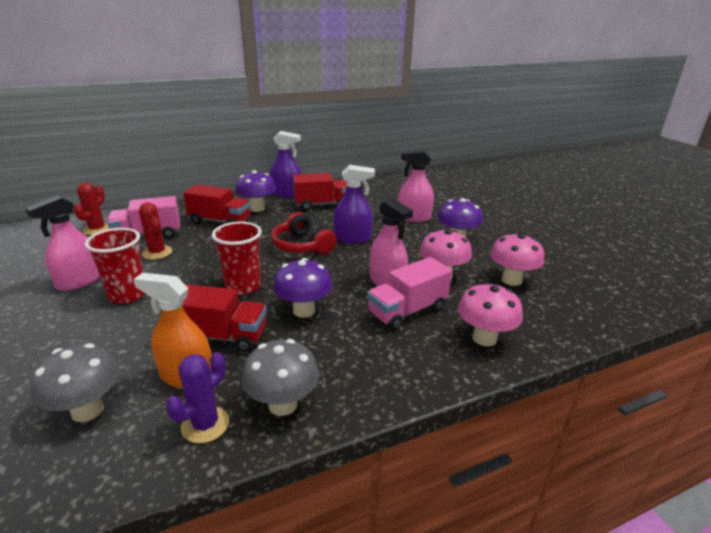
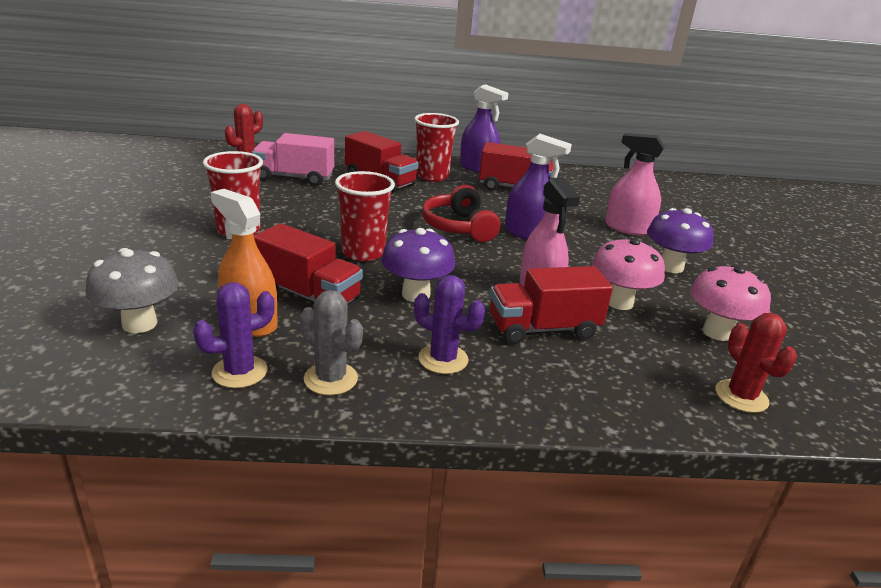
camera: 20 degrees right, 0 degrees up
pink spray bottle [25,196,100,291] -> none
red cactus [139,202,172,260] -> red cactus moved to [715,313,797,413]
purple mushroom [235,170,276,212] -> red cup [414,113,459,182]
grey mushroom [242,339,319,416] -> grey cactus [300,290,363,395]
pink truck [367,257,452,331] -> red truck [490,266,613,344]
pink mushroom [458,282,523,346] -> none
none -> purple cactus [414,275,485,374]

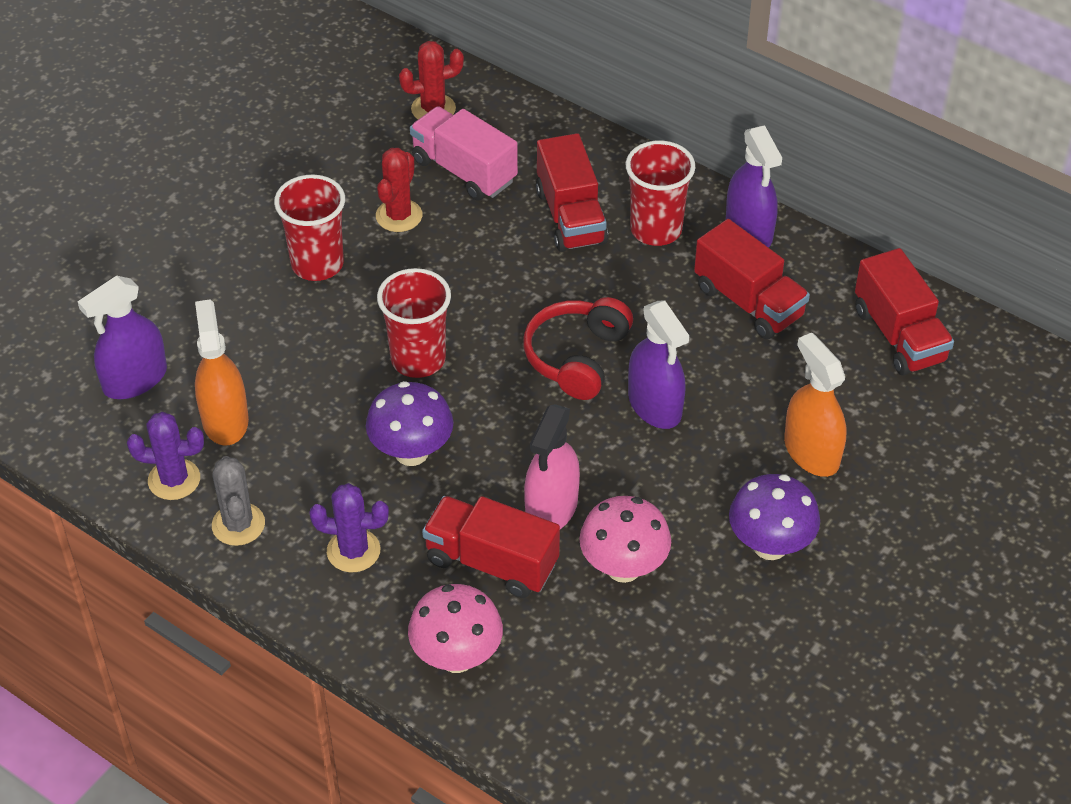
camera: 40 degrees right, 20 degrees up
grey mushroom [86,248,178,333] -> purple spray bottle [78,276,167,399]
red truck [254,223,363,304] -> red truck moved to [855,248,954,376]
purple cactus [414,275,485,374] -> purple cactus turned 60 degrees counterclockwise [309,483,389,572]
pink spray bottle [605,133,665,236] -> orange spray bottle [784,333,846,477]
pink mushroom [690,265,771,341] -> pink mushroom moved to [408,584,503,673]
red cactus [715,313,797,413] -> red cactus moved to [376,148,422,232]

